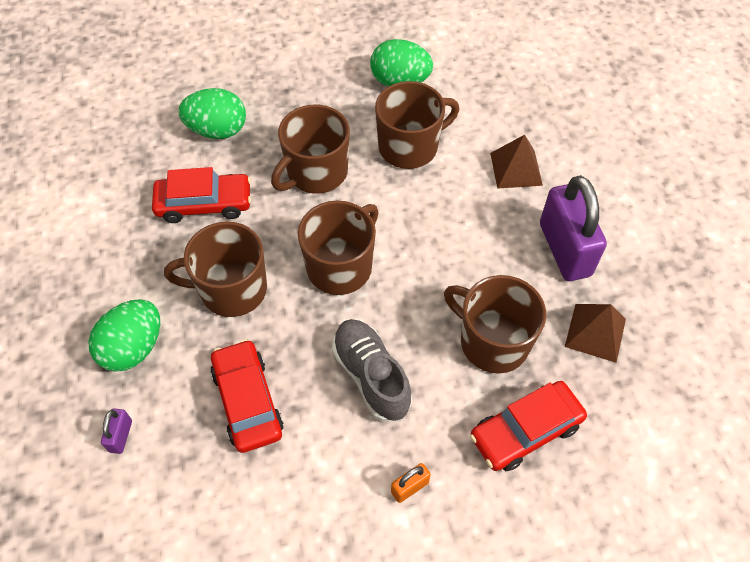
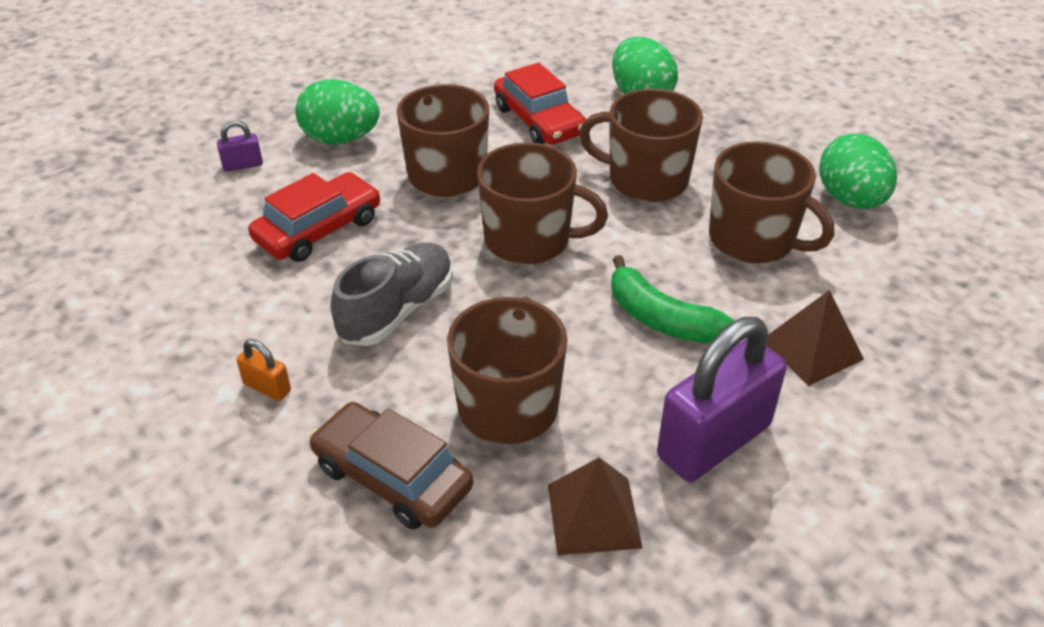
camera: 65 degrees right, 15 degrees down
red car [470,381,587,471] -> brown car [309,402,473,529]
none -> green banana [611,255,734,343]

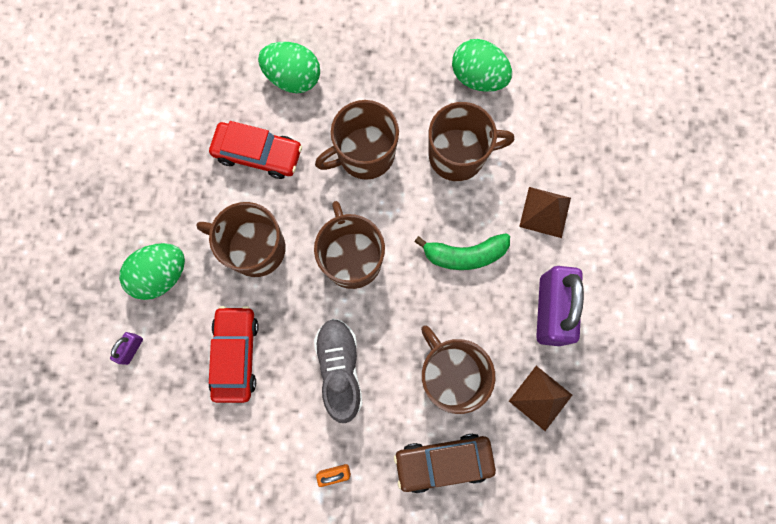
camera: 45 degrees left, 35 degrees up
brown mug [477,142,608,265] -> brown mug turned 75 degrees counterclockwise [314,201,385,289]

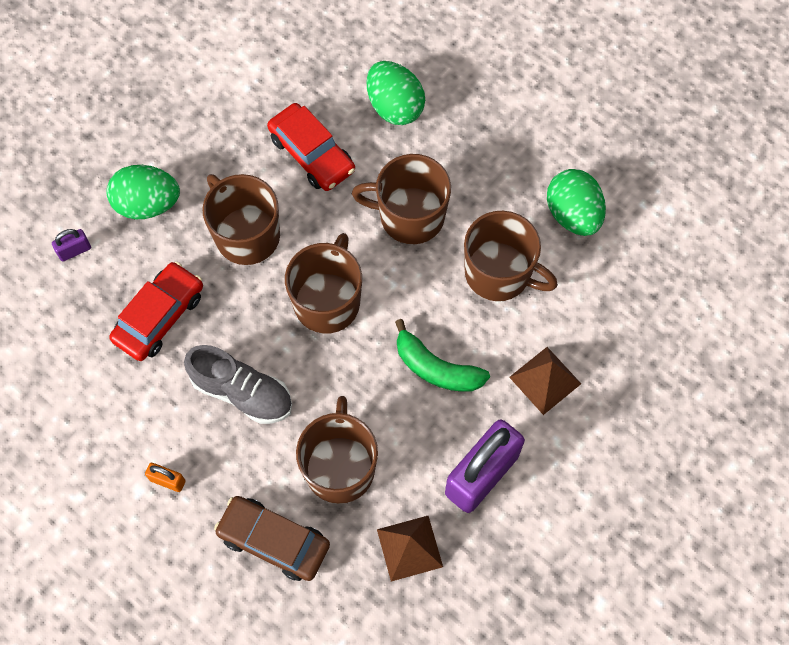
camera: 35 degrees right, 10 degrees down
grey shoe [314,318,363,423] -> grey shoe turned 90 degrees clockwise [184,345,292,424]

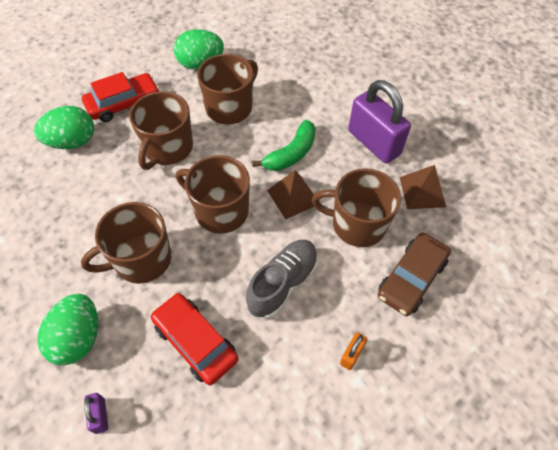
camera: 80 degrees left, 10 degrees down
red car [267,103,355,191] -> red car moved to [82,72,160,122]
brown pyramid [509,347,581,415] -> brown pyramid moved to [267,170,314,219]

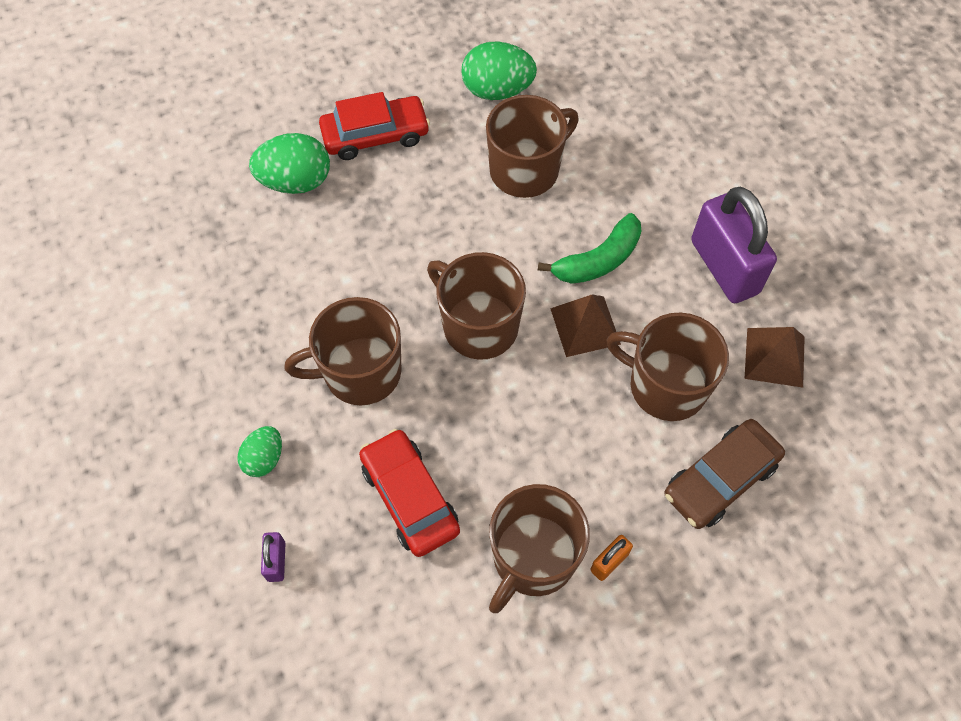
camera: 15 degrees right, 5 degrees up
green egg [37,294,98,365] -> green egg [238,426,282,477], size x0.59
brown mug [129,91,193,170] -> brown mug moved to [489,484,590,613]
grey shoe [246,240,318,319] -> none

